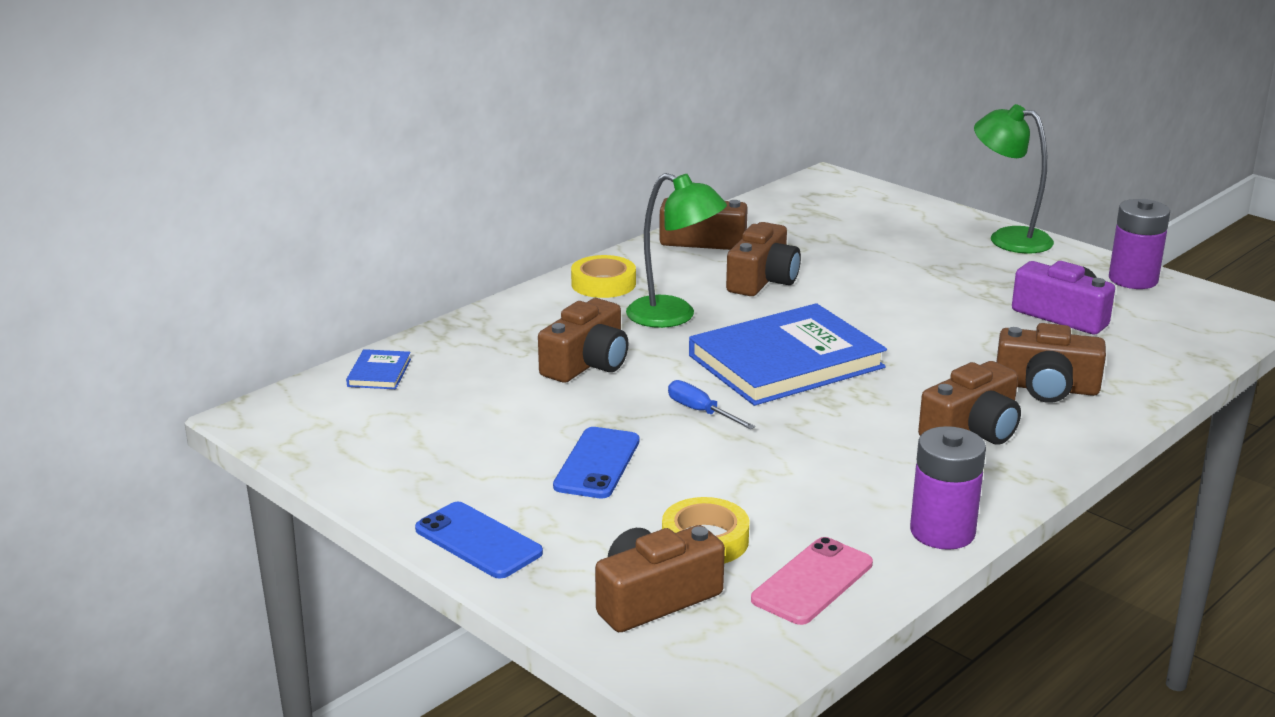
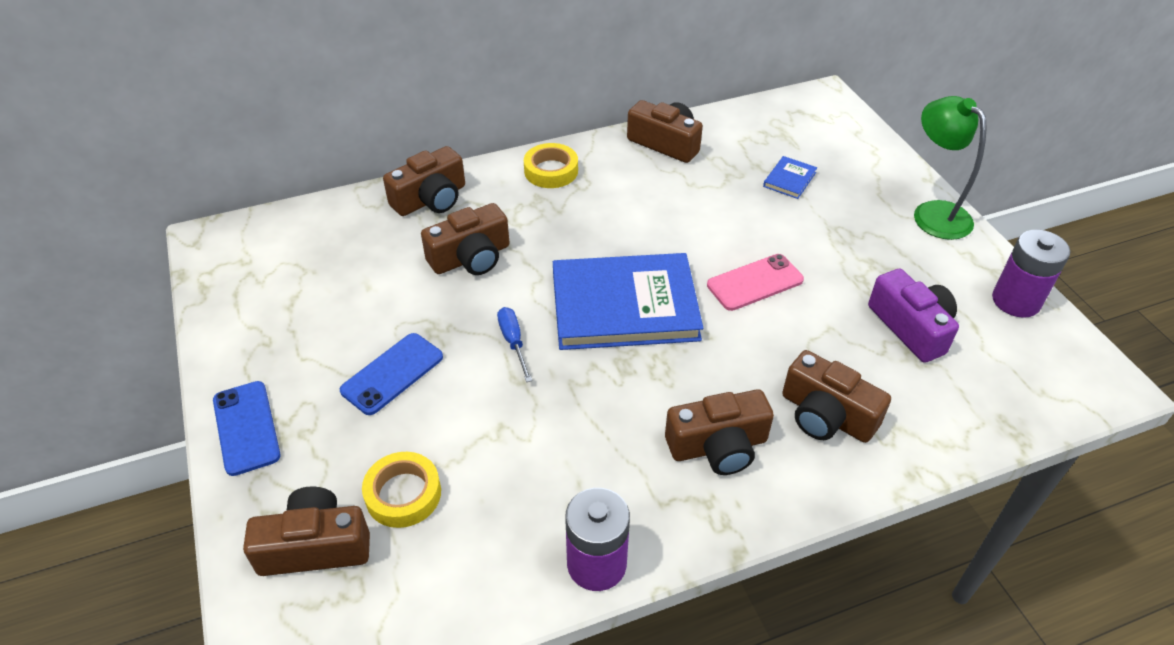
camera: 25 degrees right, 20 degrees up
blue book [346,349,411,389] -> blue book moved to [763,156,817,199]
green lamp [626,173,727,328] -> none
brown camera [726,222,801,296] -> brown camera moved to [383,146,465,216]
pink phone [751,537,873,625] -> pink phone moved to [707,254,804,311]

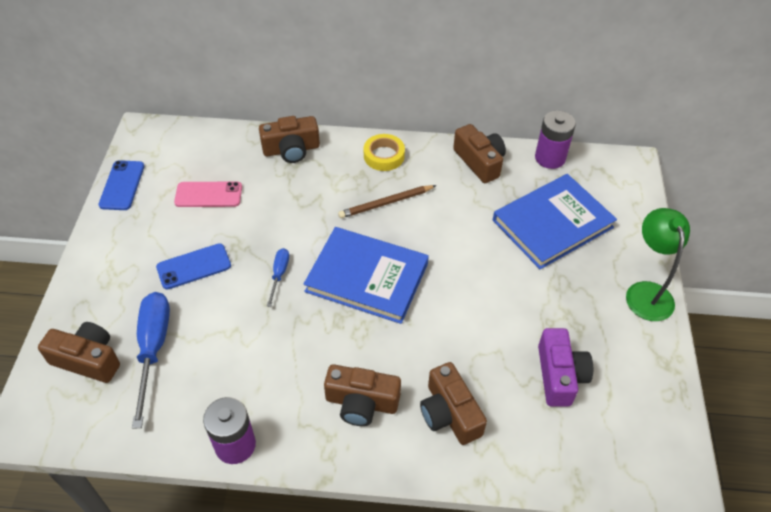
camera: 25 degrees right, 5 degrees up
blue phone [213,381,281,476] -> blue phone moved to [98,160,144,210]
yellow tape [362,452,441,528] -> blue screwdriver [132,292,170,429]
brown camera [421,203,510,275] -> none
pink phone [707,254,804,311] -> pink phone moved to [174,182,242,207]
blue book [763,156,817,199] -> blue book [493,174,617,269], size x2.48
purple battery [992,229,1070,318] -> purple battery moved to [535,111,576,169]
none -> brown pencil [338,185,437,218]

